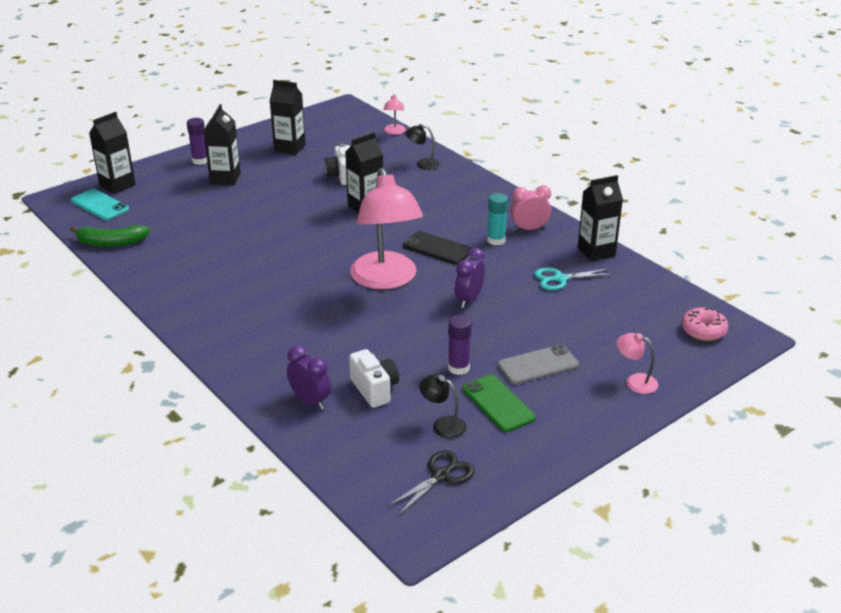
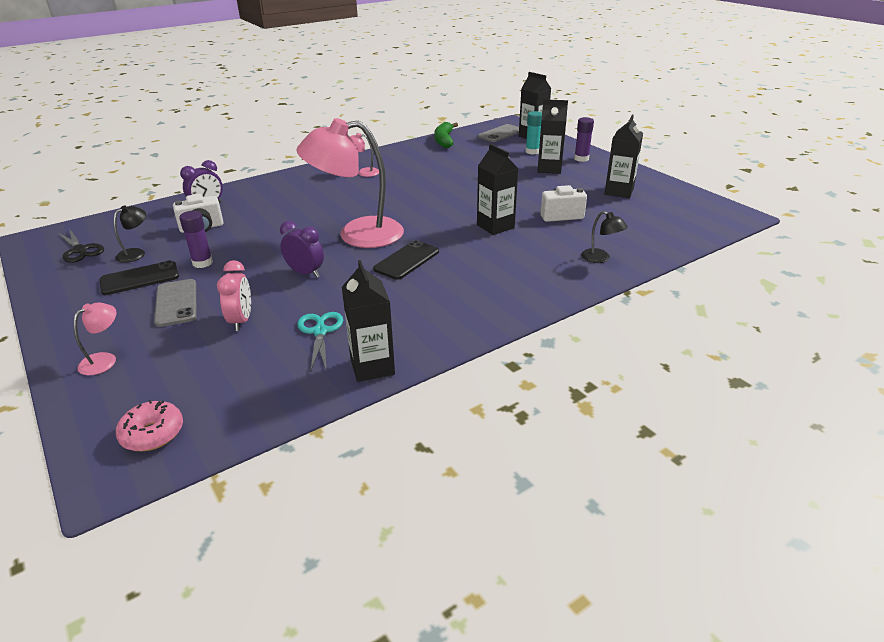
camera: 95 degrees right, 0 degrees up
turquoise phone [71,189,129,221] -> grey phone [478,124,519,142]
pink lamp [383,94,406,135] -> pink lamp moved to [350,133,379,177]
black lamp [405,124,440,170] -> black lamp turned 120 degrees clockwise [581,211,628,263]
green phone [463,375,536,432] -> black phone [100,260,179,295]
turquoise glue stick [487,193,508,245] -> turquoise glue stick moved to [526,111,542,154]
pink clock [510,185,551,231] -> pink clock moved to [217,260,251,331]

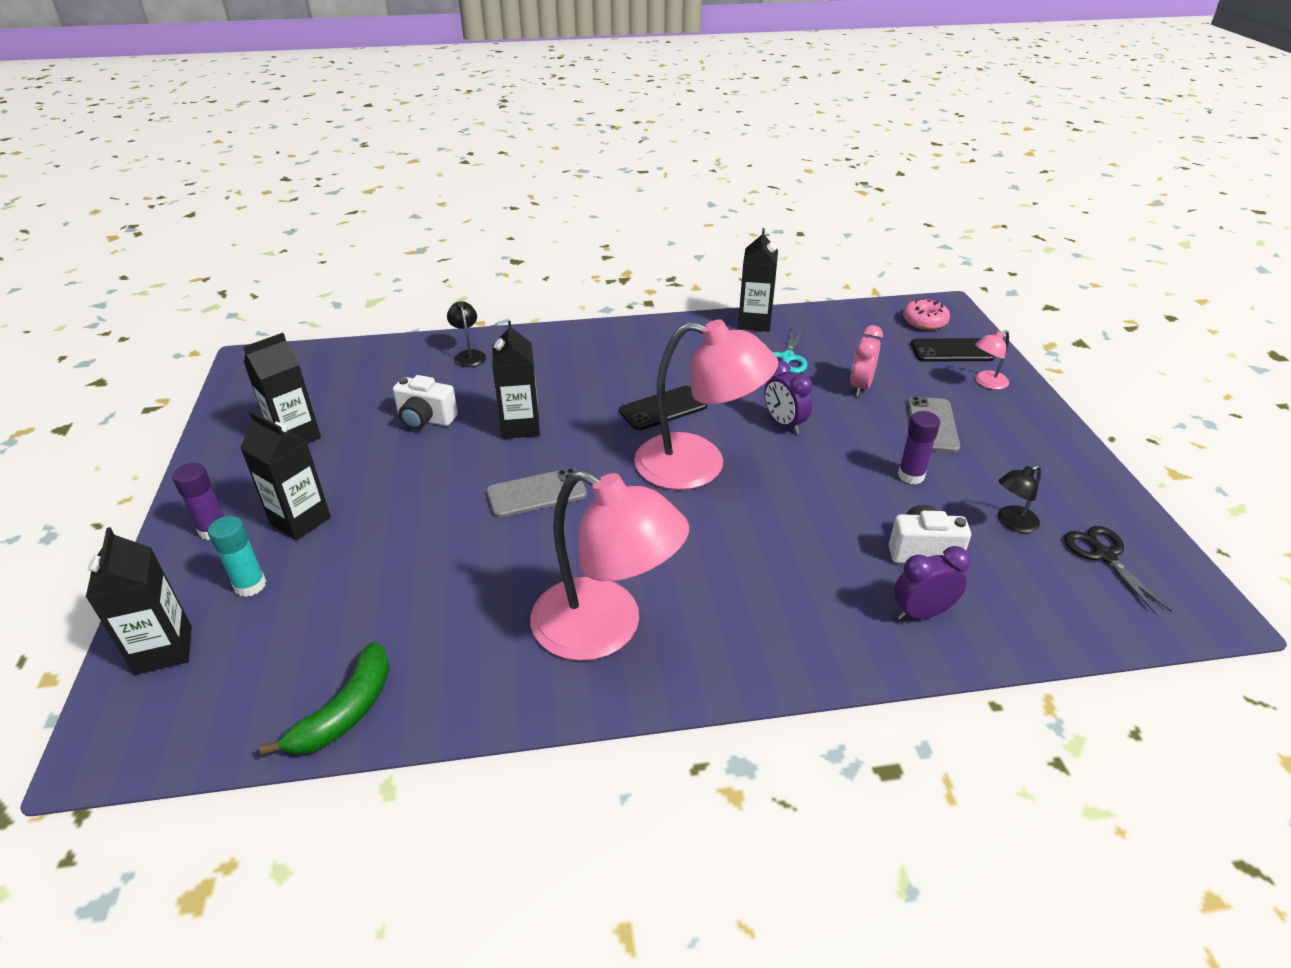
camera: 155 degrees left, 5 degrees up
black phone [100,260,179,295] -> black phone moved to [911,338,995,362]
pink lamp [350,133,379,177] -> pink lamp [530,469,689,661], size x2.42
grey phone [478,124,519,142] -> grey phone moved to [486,468,587,518]

